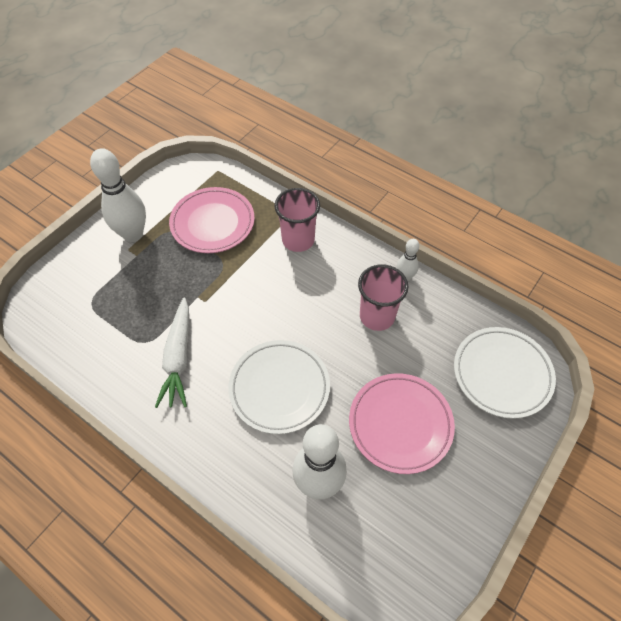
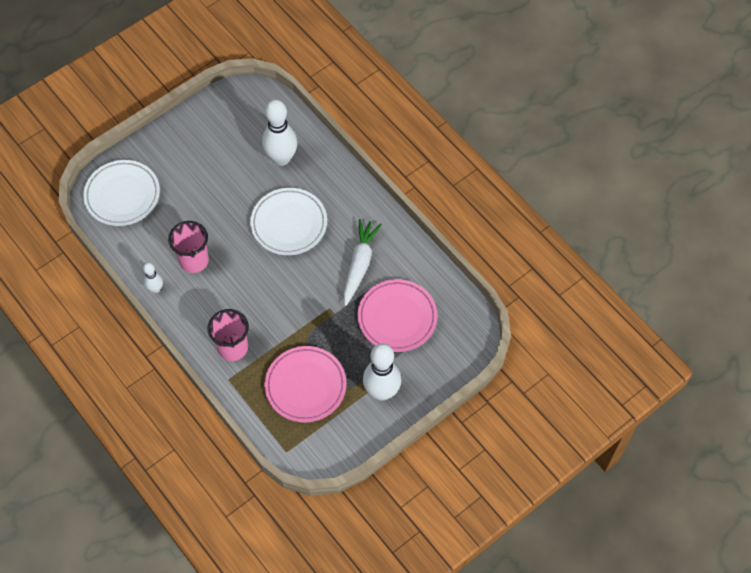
camera: 165 degrees left, 5 degrees up
pink plate [349,373,455,474] -> pink plate moved to [358,279,437,352]

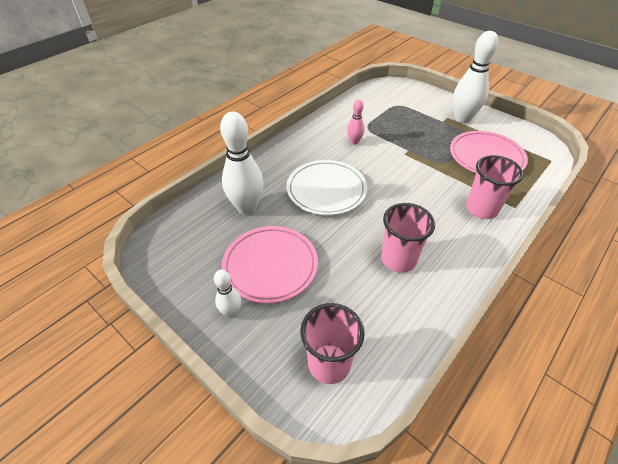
camera: 100 degrees left, 15 degrees down
white plate [83,160,160,226] -> pink cup [300,303,365,384]
white bowling pin [143,263,163,293] -> white bowling pin moved to [214,270,241,318]
white carrot [343,219,382,306] -> pink bowling pin [347,99,364,145]
pink plate [358,279,437,352] -> pink plate moved to [222,226,318,304]

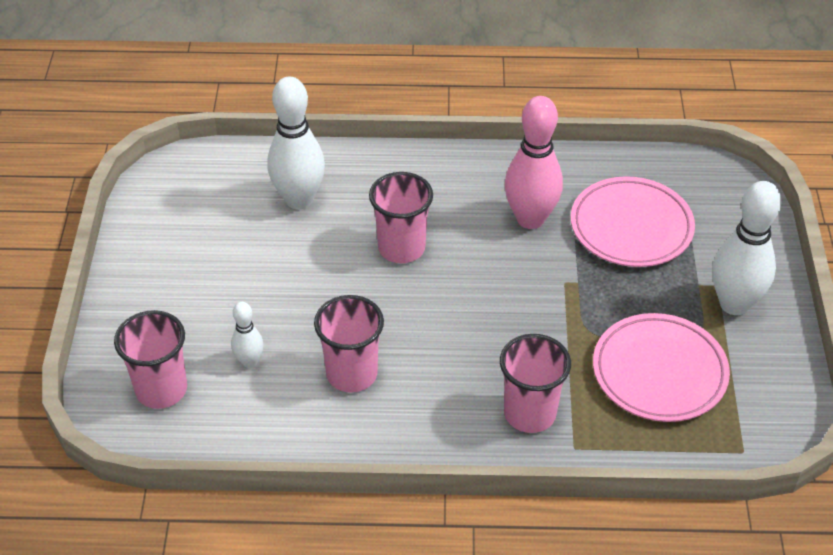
camera: 50 degrees right, 0 degrees up
white bowling pin [214,270,241,318] -> white bowling pin moved to [231,302,263,368]
pink plate [222,226,318,304] -> pink plate moved to [571,176,695,267]
white plate [286,160,367,215] -> pink cup [369,172,433,263]
pink bowling pin [347,99,364,145] -> pink bowling pin [505,96,563,229], size x1.95

